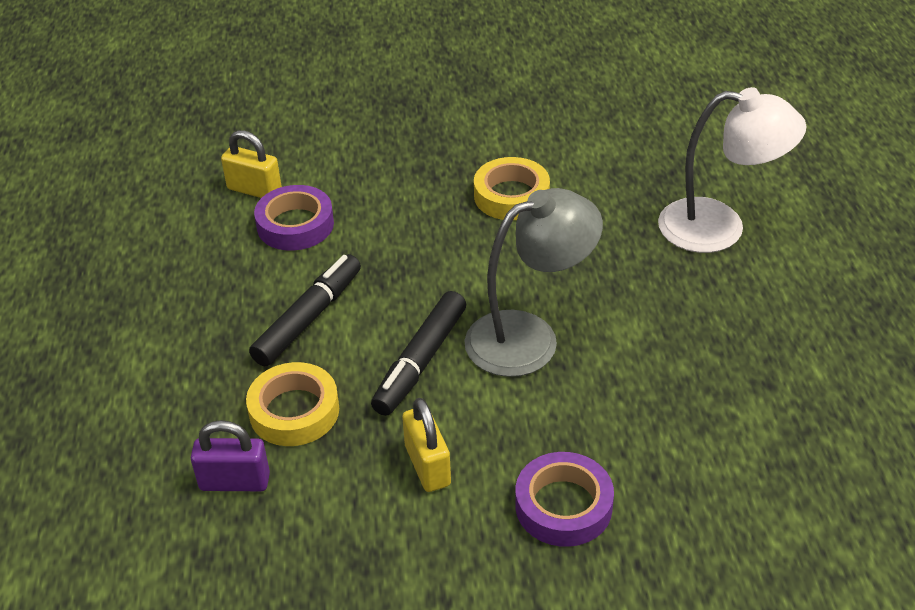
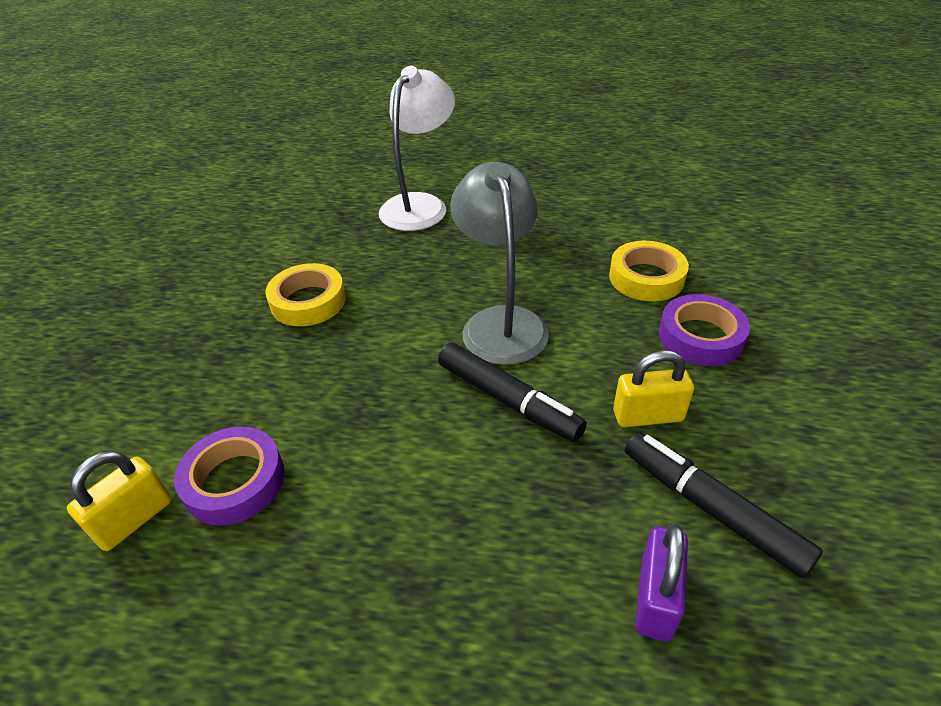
camera: 75 degrees left, 0 degrees up
yellow tape [246,362,339,446] -> yellow tape moved to [609,241,689,301]
black marker [249,254,361,367] -> black marker moved to [625,432,823,578]

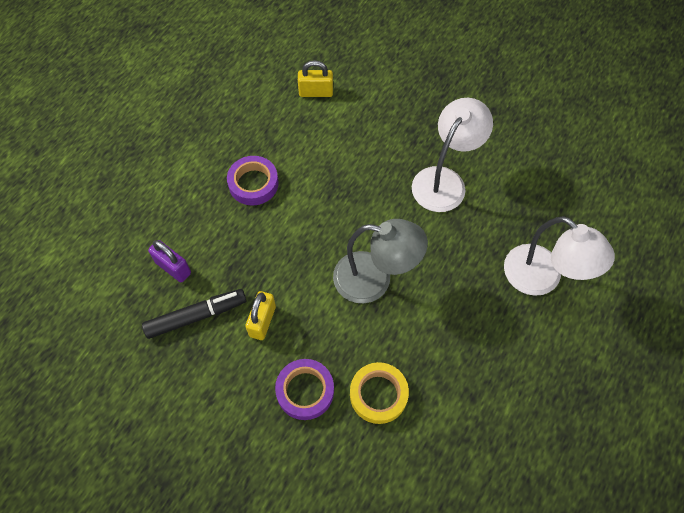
camera: 110 degrees right, 20 degrees up
yellow padlock [67,451,172,551] -> yellow padlock turned 60 degrees counterclockwise [298,60,333,97]
purple tape [174,427,285,526] -> purple tape moved to [227,156,279,206]
yellow tape [265,263,346,326] -> white lamp [412,98,493,212]
black marker [438,343,587,442] -> none

